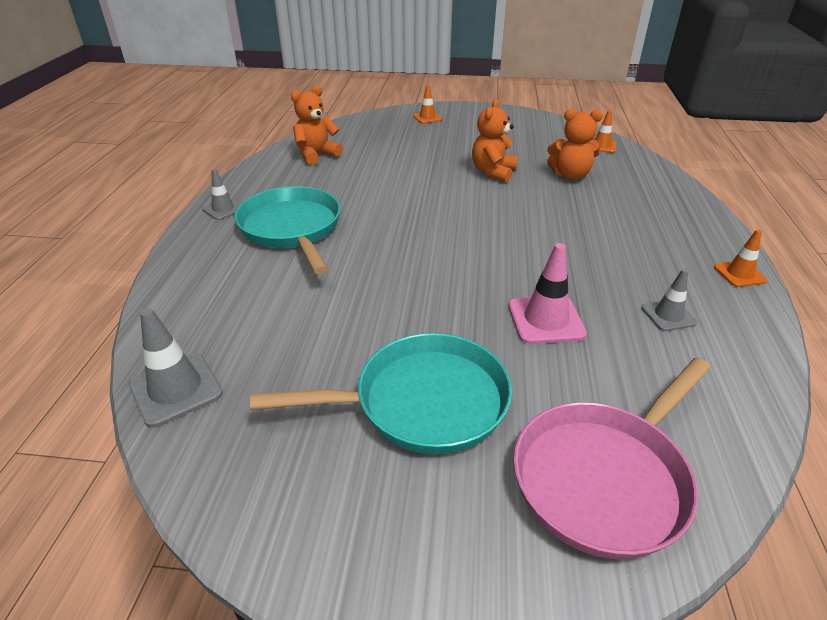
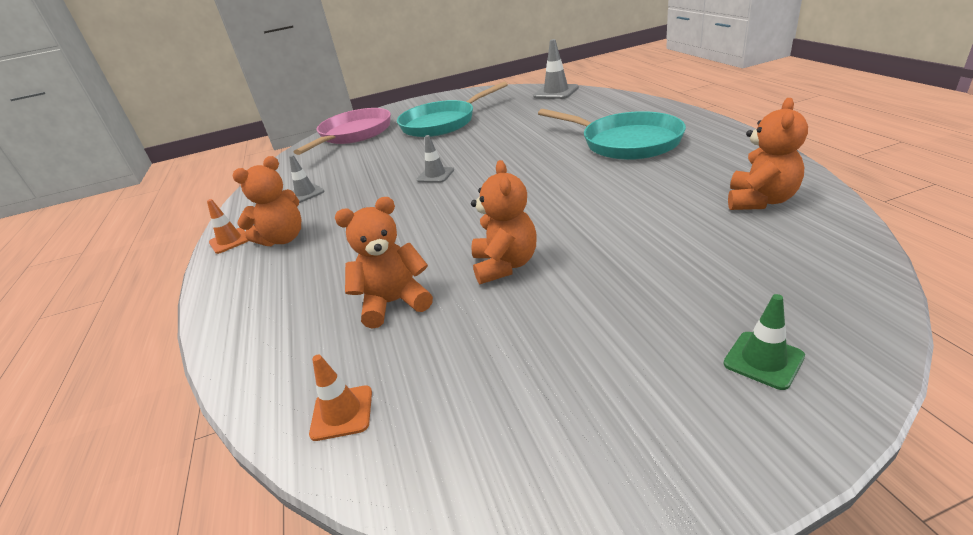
camera: 160 degrees right, 5 degrees down
grey traffic cone [202,169,240,220] -> grey traffic cone moved to [417,135,454,183]
orange traffic cone [413,85,442,124] -> green traffic cone [723,294,805,390]
pink traffic cone [508,243,587,344] -> none
none -> orange teddy bear [233,156,302,246]

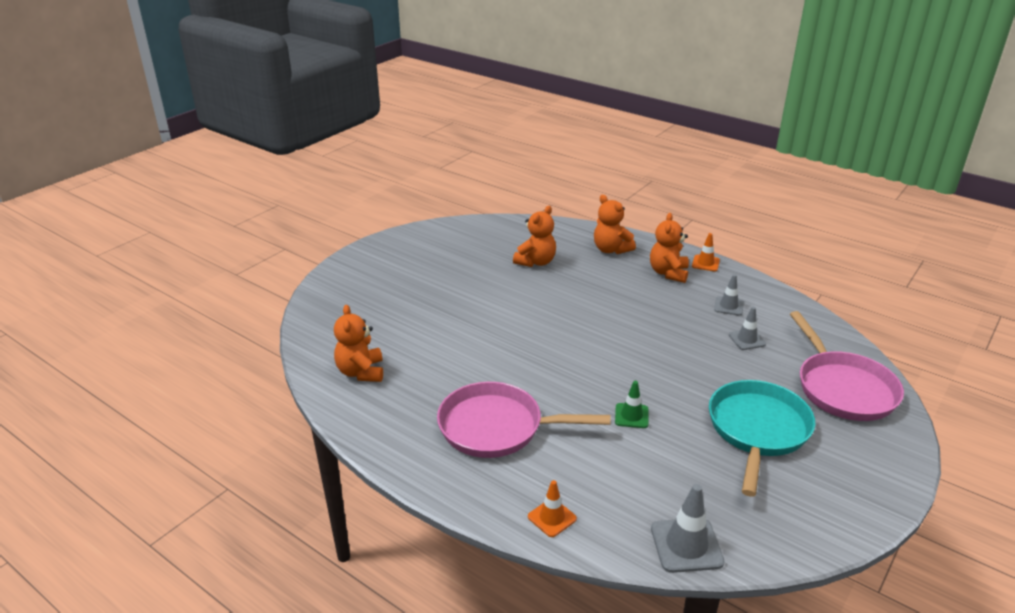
camera: 140 degrees right, 0 degrees up
orange traffic cone [309,355,372,441] -> orange traffic cone moved to [528,480,577,537]
grey traffic cone [417,135,454,183] -> grey traffic cone moved to [729,307,766,350]
orange teddy bear [471,160,537,284] -> orange teddy bear moved to [594,195,636,254]
turquoise pan [538,109,686,160] -> pink pan [437,382,611,458]
green traffic cone [723,294,805,390] -> green traffic cone moved to [615,381,649,428]

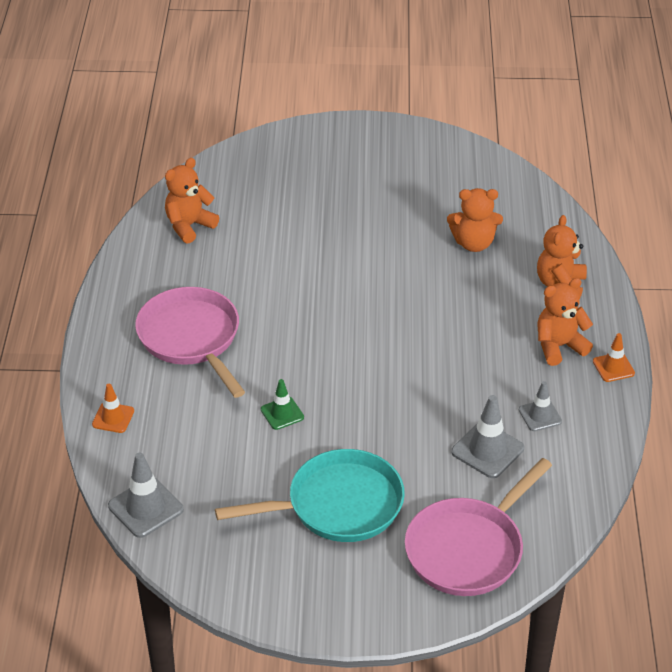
camera: 55 degrees right, 10 degrees up
grey traffic cone [729,307,766,350] -> grey traffic cone [451,395,524,478], size x1.58

